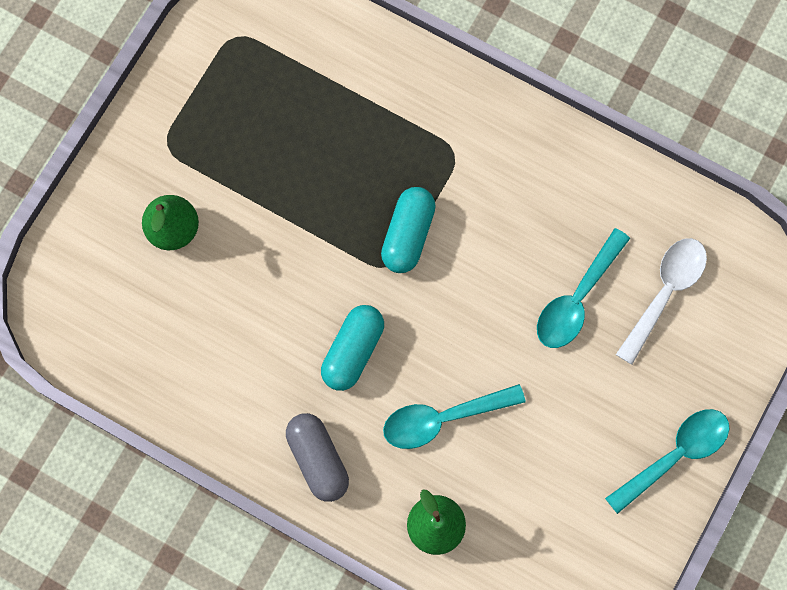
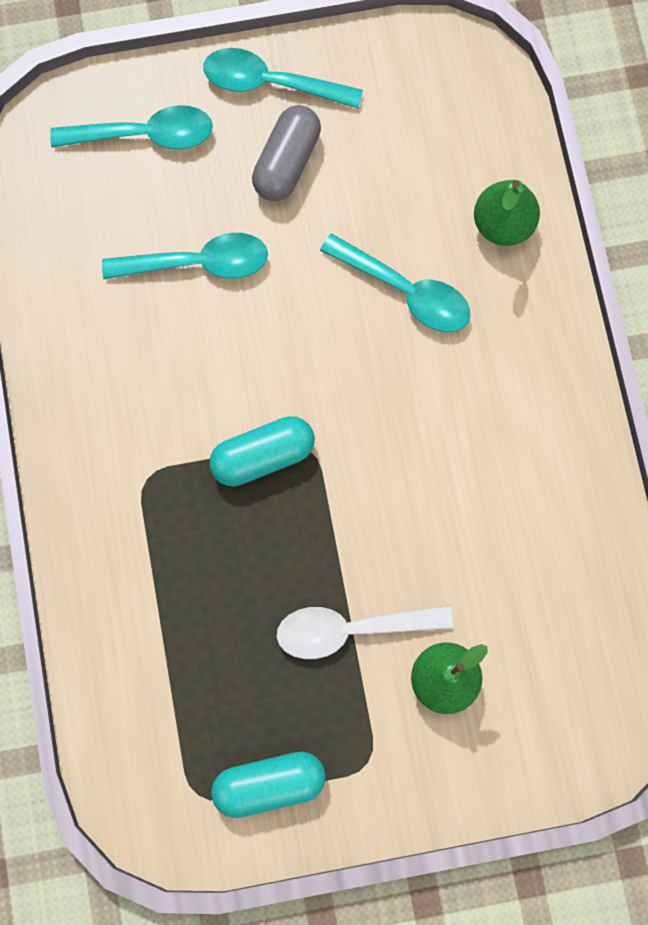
camera: 130 degrees left, 0 degrees up
grey capsule [286,413,349,502] -> grey capsule moved to [252,105,321,201]
turquoise capsule [321,305,384,391] -> turquoise capsule moved to [211,752,326,818]
white spoon [616,238,707,365] -> white spoon moved to [277,605,453,659]
none -> turquoise spoon [50,105,213,149]

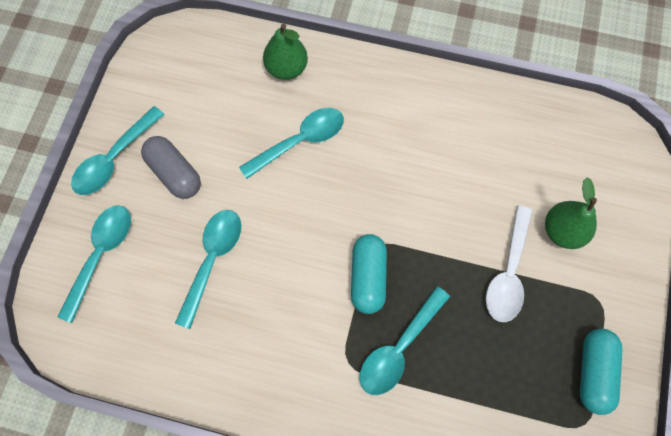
camera: 65 degrees left, 5 degrees down
none -> turquoise spoon [360,286,450,395]

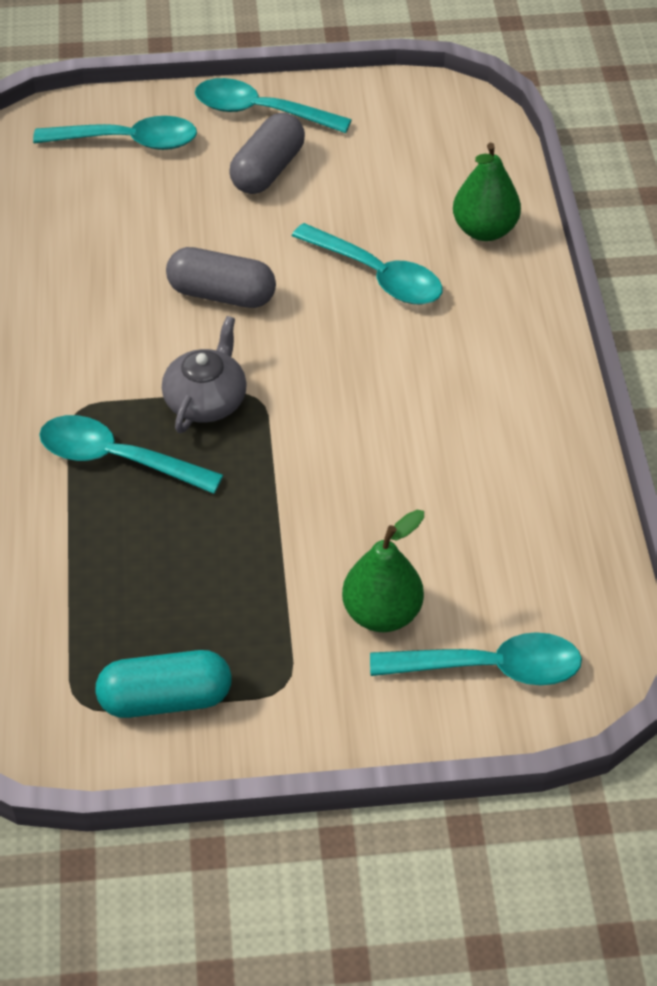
camera: 70 degrees right, 20 degrees down
turquoise spoon [175,210,241,329] -> turquoise spoon moved to [370,632,582,685]
turquoise capsule [351,234,387,314] -> grey teapot [162,316,247,433]
white spoon [486,205,533,322] -> none
none -> grey capsule [166,247,276,308]

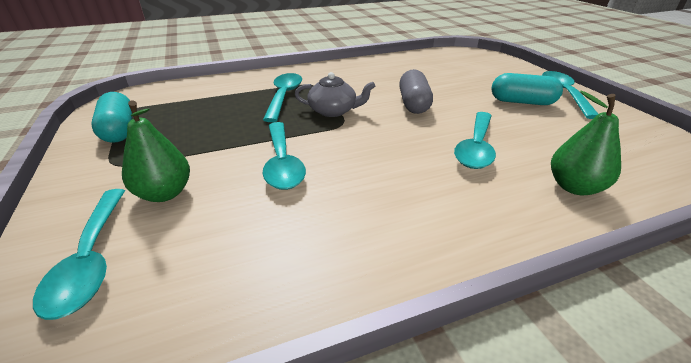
camera: 75 degrees right, 15 degrees down
turquoise spoon [33,116,197,150] -> turquoise spoon moved to [263,122,306,190]
grey capsule [229,113,305,194] -> turquoise capsule [491,73,563,105]

